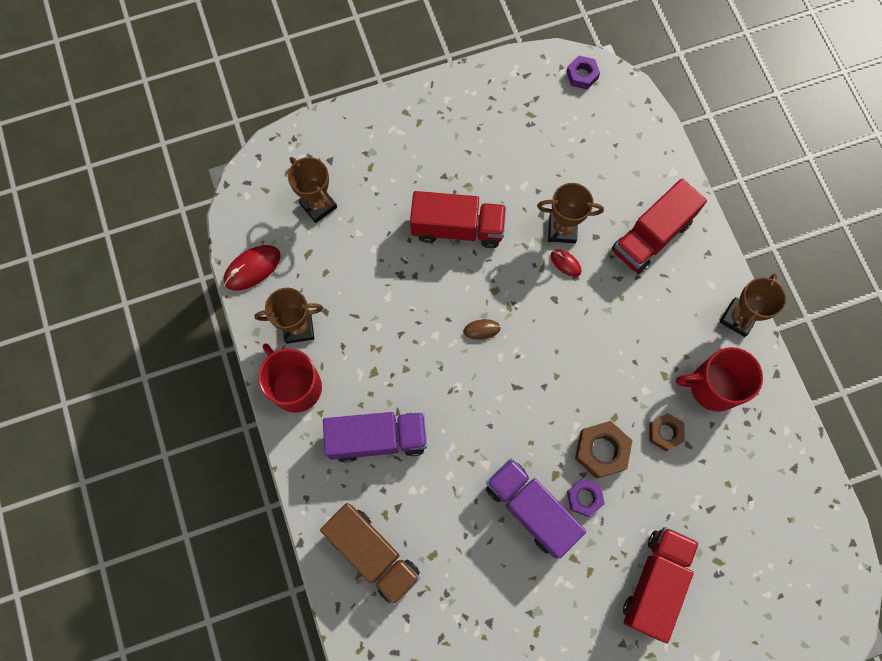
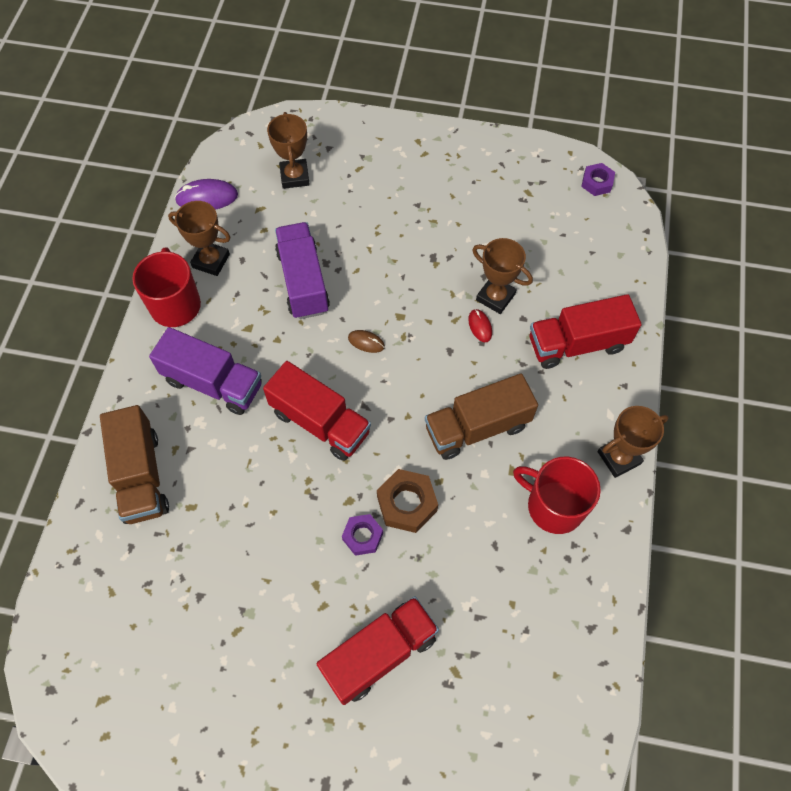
camera: 30 degrees right, 10 degrees down
red mouse [224,245,281,291] -> purple mouse [175,179,238,210]
red truck [410,191,506,248] -> red truck moved to [263,361,371,461]
purple truck [486,458,586,558] -> purple truck moved to [275,222,330,319]
brown nut [649,413,685,451] -> none
none -> brown truck [425,373,538,460]

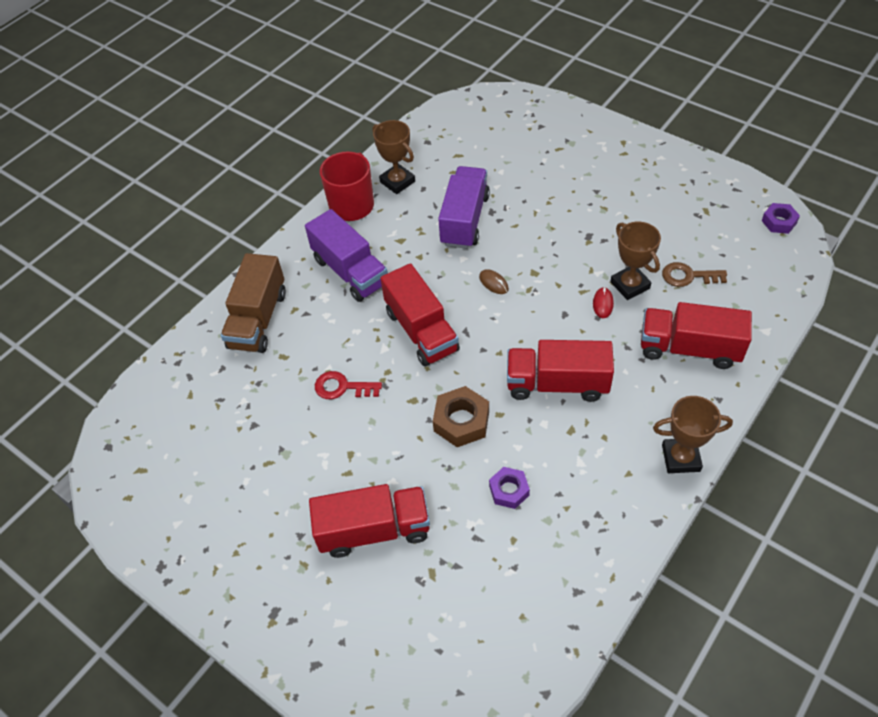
camera: 30 degrees right, 10 degrees down
purple mouse [175,179,238,210] -> none
brown trophy [267,112,310,189] -> none
purple nut [342,514,383,556] -> purple nut moved to [489,467,530,509]
brown truck [425,373,538,460] -> red truck [507,340,614,402]
red mug [513,457,601,534] -> none
none -> red key [315,371,382,399]
none -> brown key [662,262,727,287]

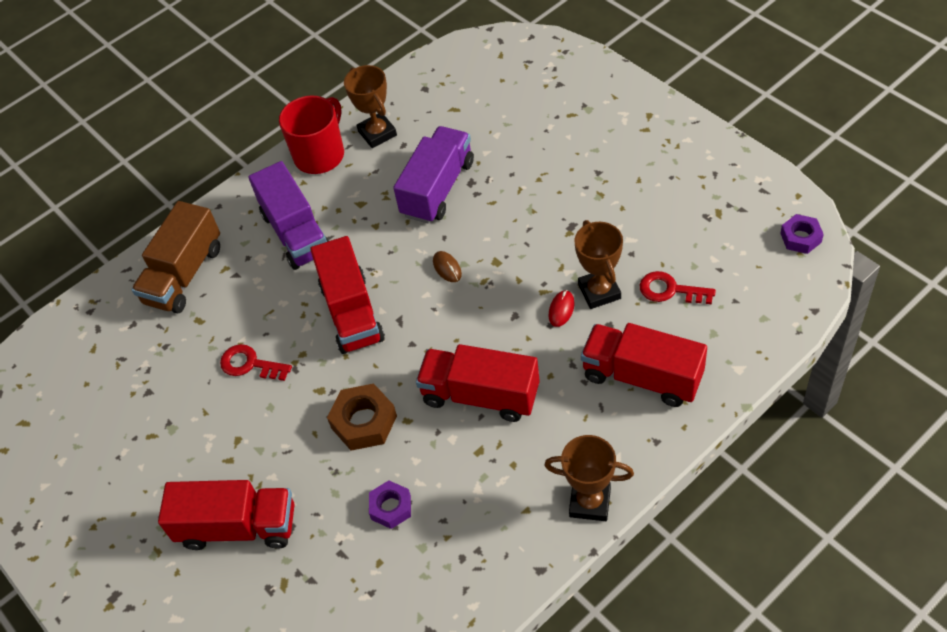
camera: 15 degrees right, 0 degrees up
brown key [662,262,727,287] -> red key [639,271,716,304]

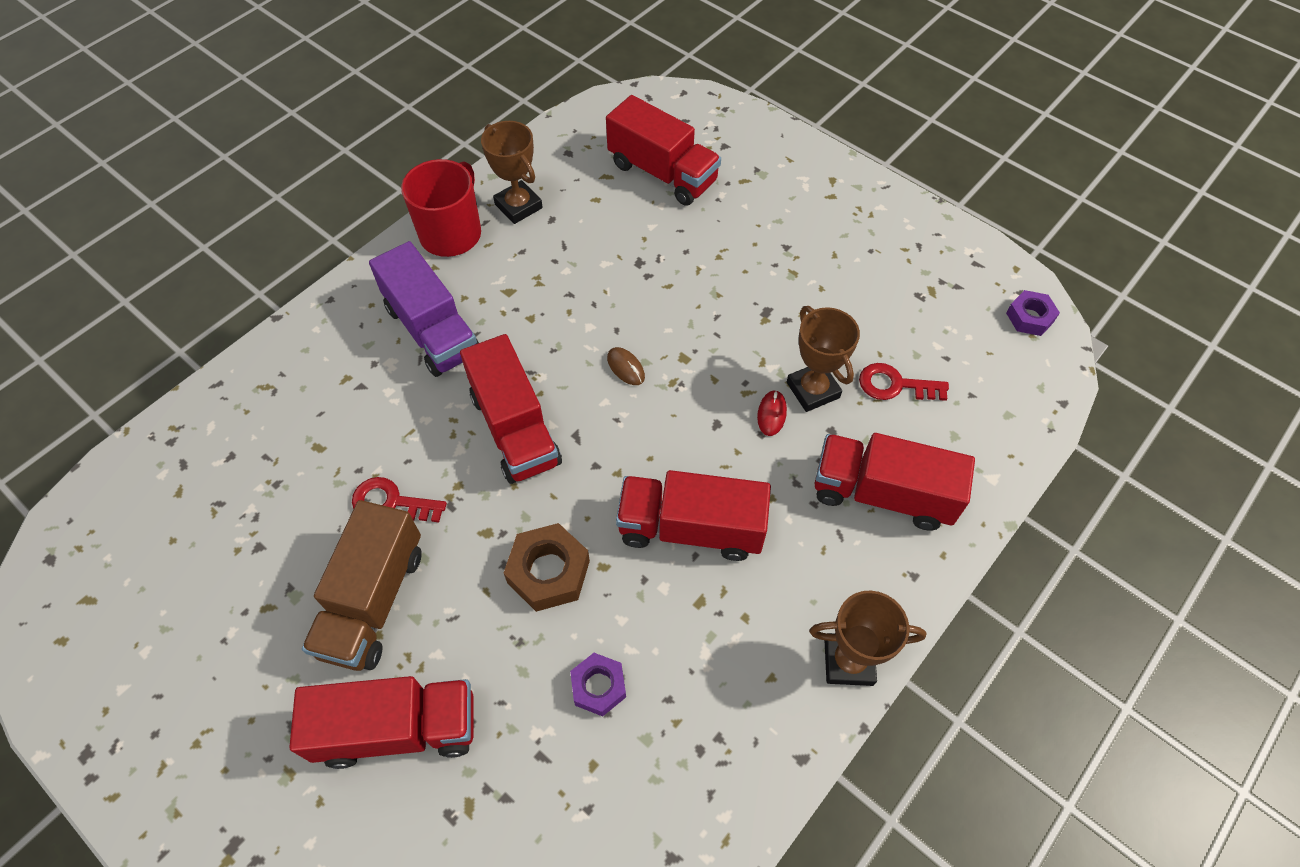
camera: 15 degrees left, 5 degrees up
brown truck [132,201,220,313] -> brown truck moved to [302,500,422,671]
purple truck [393,126,474,224] -> none
none -> red truck [606,95,721,206]

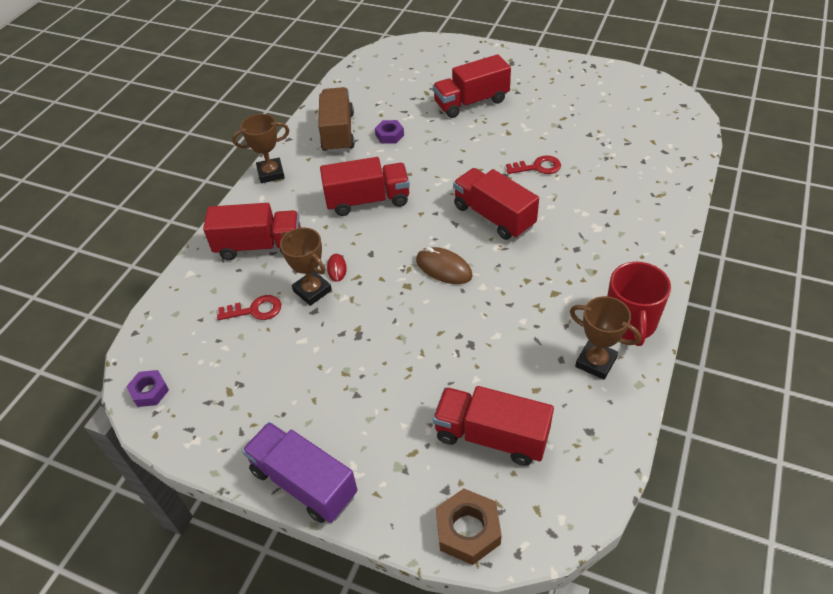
camera: 165 degrees right, 10 degrees down
brown truck [302,500,422,671] -> brown truck moved to [318,87,355,153]
purple truck [369,241,479,377] -> purple truck moved to [242,422,358,523]
brown nut [504,523,590,612] -> brown nut moved to [436,488,502,565]
brown mouse [607,347,645,385] -> brown mouse [416,247,473,284], size x1.75

